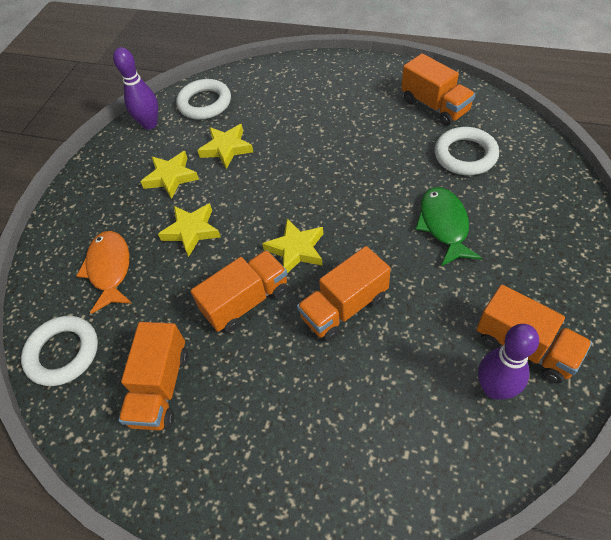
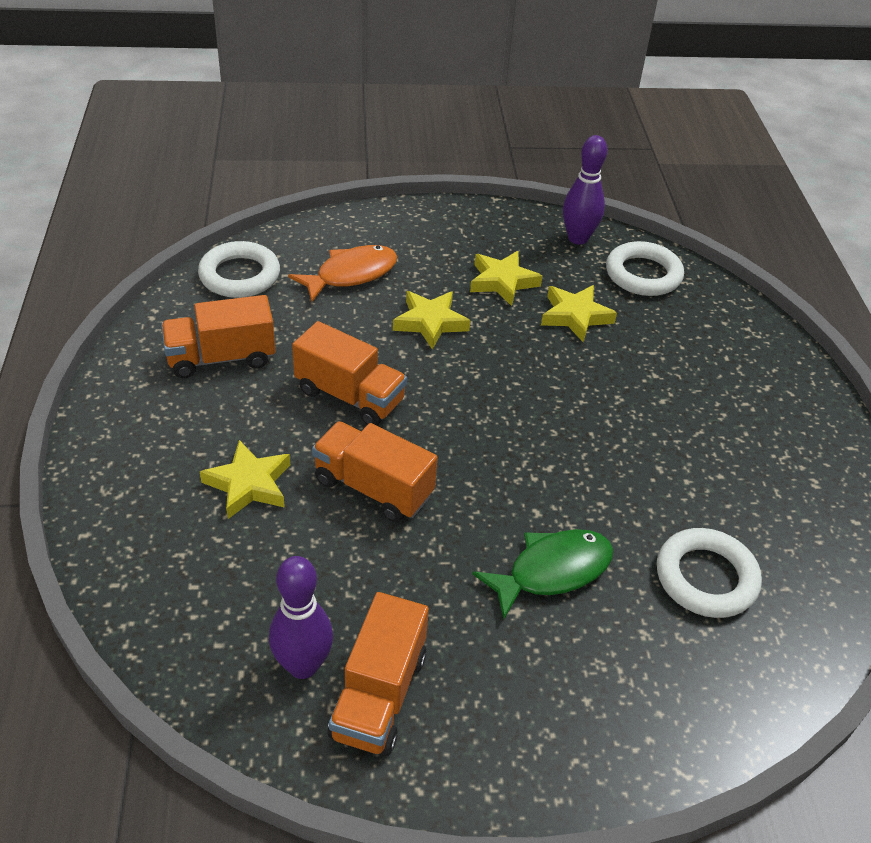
camera: 60 degrees right, 10 degrees down
yellow star [262,219,323,273] -> yellow star moved to [200,440,290,519]
orange truck [401,53,475,126] -> none

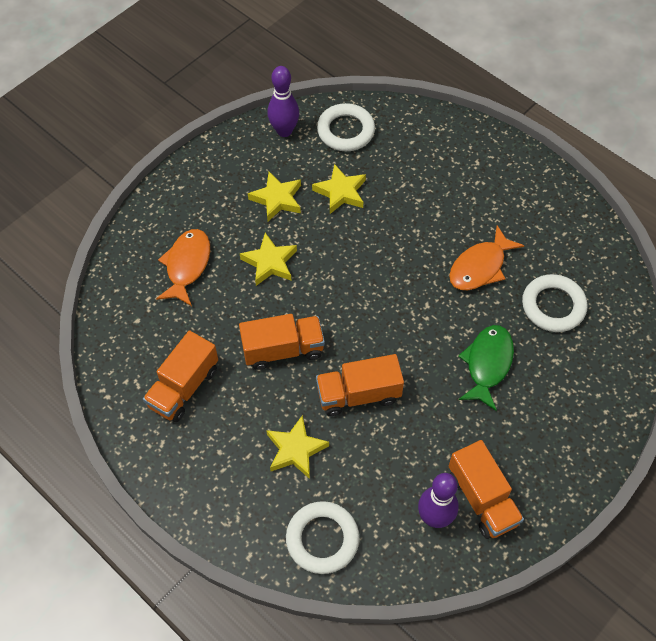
camera: 40 degrees left, 15 degrees up
white ring [198,241,280,298] -> white ring moved to [286,501,359,574]
none -> orange fish [449,225,524,290]

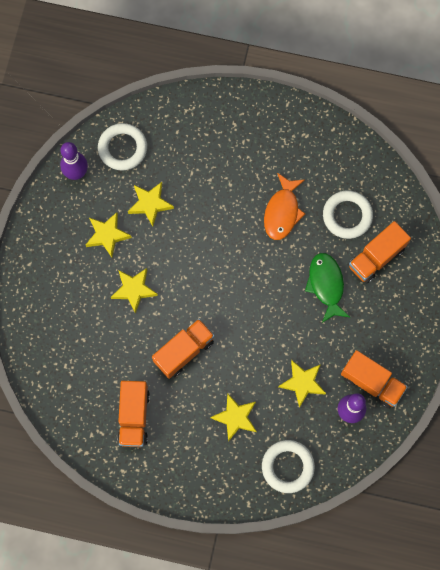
camera: 30 degrees left, 15 degrees up
orange fish [156,229,210,306] -> none
orange truck [316,354,404,416] -> orange truck moved to [348,221,411,284]
none -> yellow star [278,360,326,408]

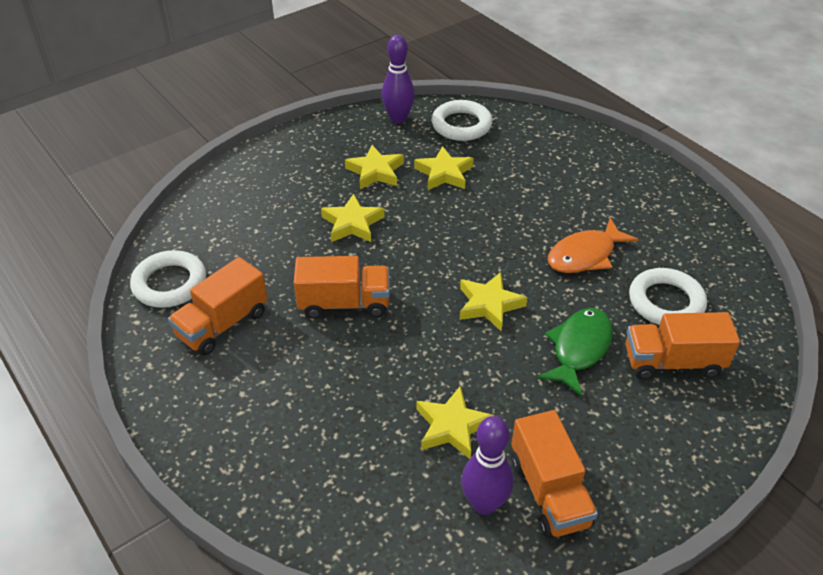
camera: 40 degrees right, 30 degrees down
yellow star [211,393,257,442] -> yellow star moved to [460,272,527,331]
white ring [262,440,315,493] -> white ring moved to [130,250,206,308]

